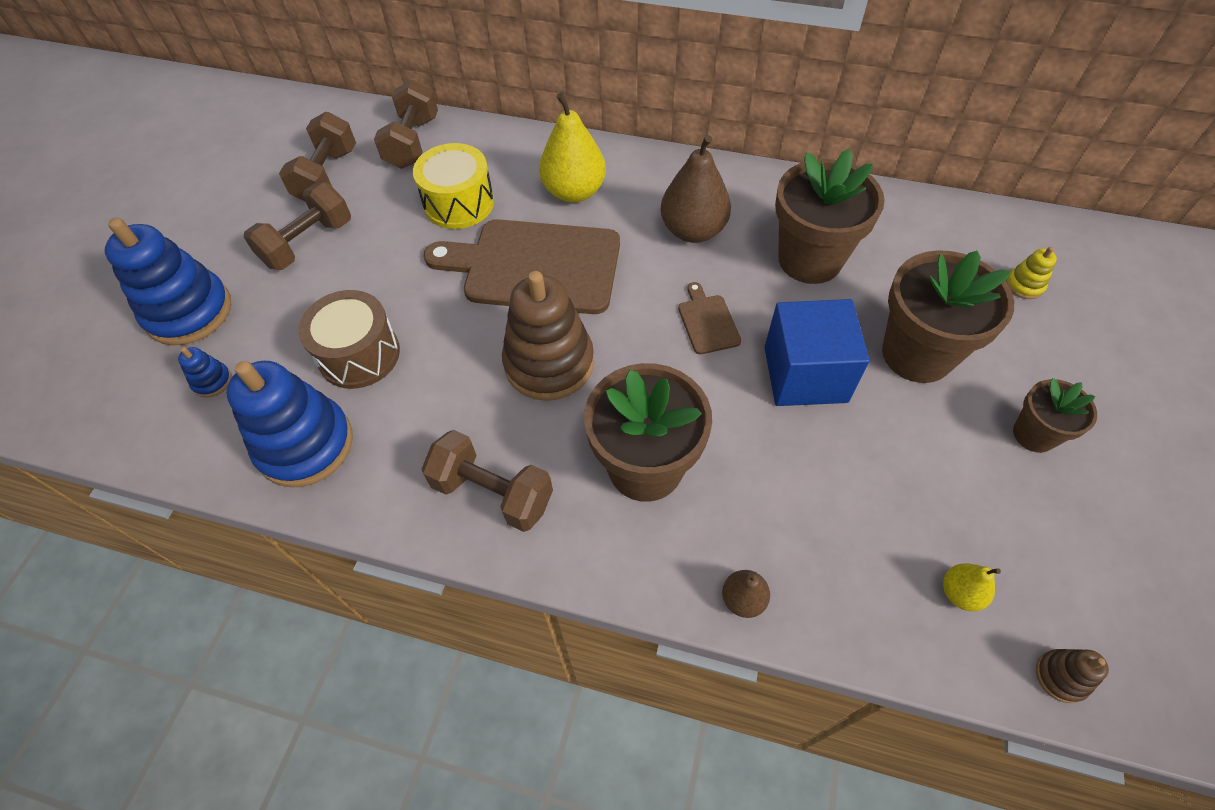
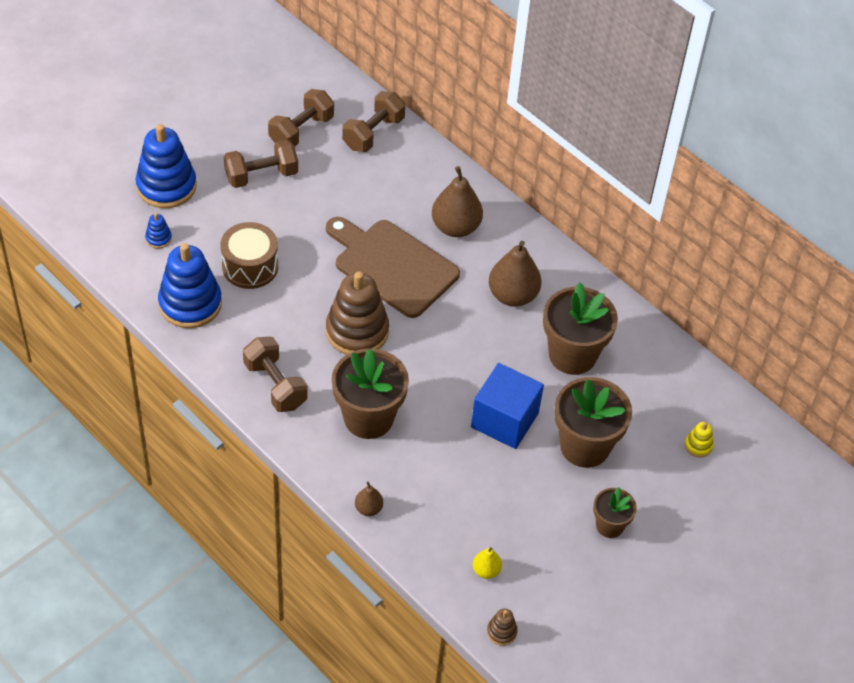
camera: 25 degrees right, 5 degrees down
yellow drum [413,143,494,229] -> none
yellow pear [539,93,606,203] -> brown pear [432,166,483,237]
brown cutting board [678,282,741,354] -> none

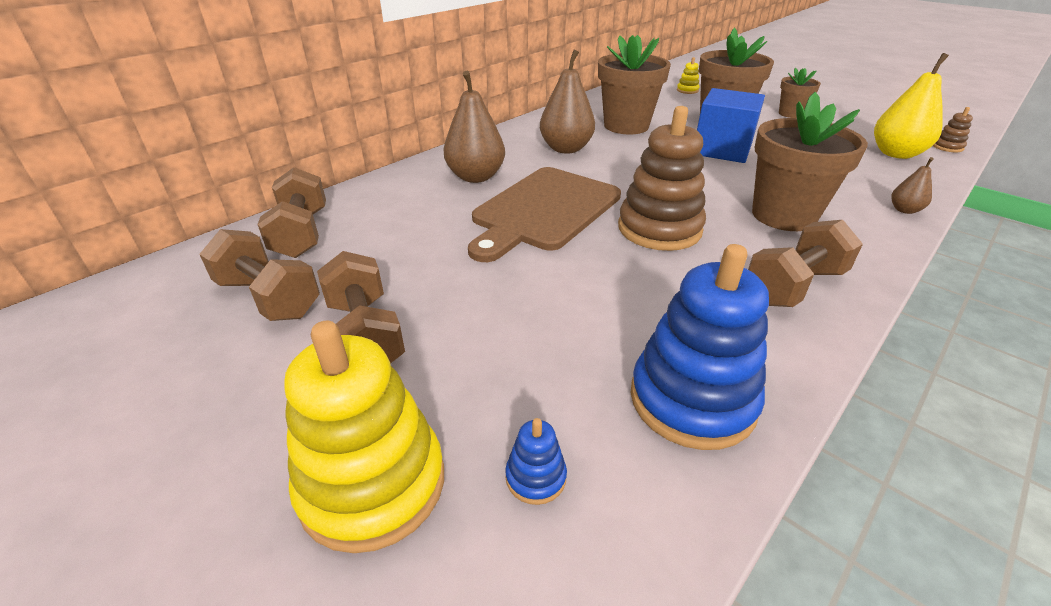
camera: 90 degrees left, 15 degrees down
blue stacking toy [136,124,197,208] -> yellow stacking toy [284,321,444,553]
brown drum [221,222,278,289] -> none
brown dumbbell [342,91,405,152] -> brown dumbbell turned 45 degrees clockwise [257,167,326,258]
yellow pear [473,547,502,579] -> yellow pear [874,53,949,159], size x2.01

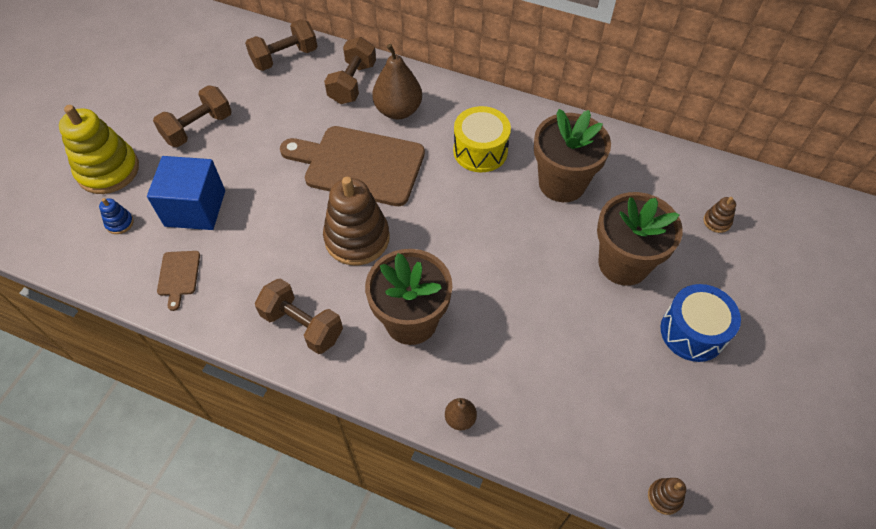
camera: 70 degrees right, 20 degrees up
brown dumbbell [200,229,320,321] -> brown dumbbell moved to [324,37,376,104]
brown pear [540,50,595,154] -> yellow drum [453,106,511,172]
blue stacking toy [630,244,769,450] -> brown cutting board [157,251,200,311]
yellow stacking toy [677,57,699,94] -> brown stacking toy [704,197,736,233]
blue cube [697,88,765,163] -> blue cube moved to [147,156,225,230]
brown flower pot [779,68,821,118] -> blue drum [661,284,741,362]
yellow pear [874,53,949,159] -> none

